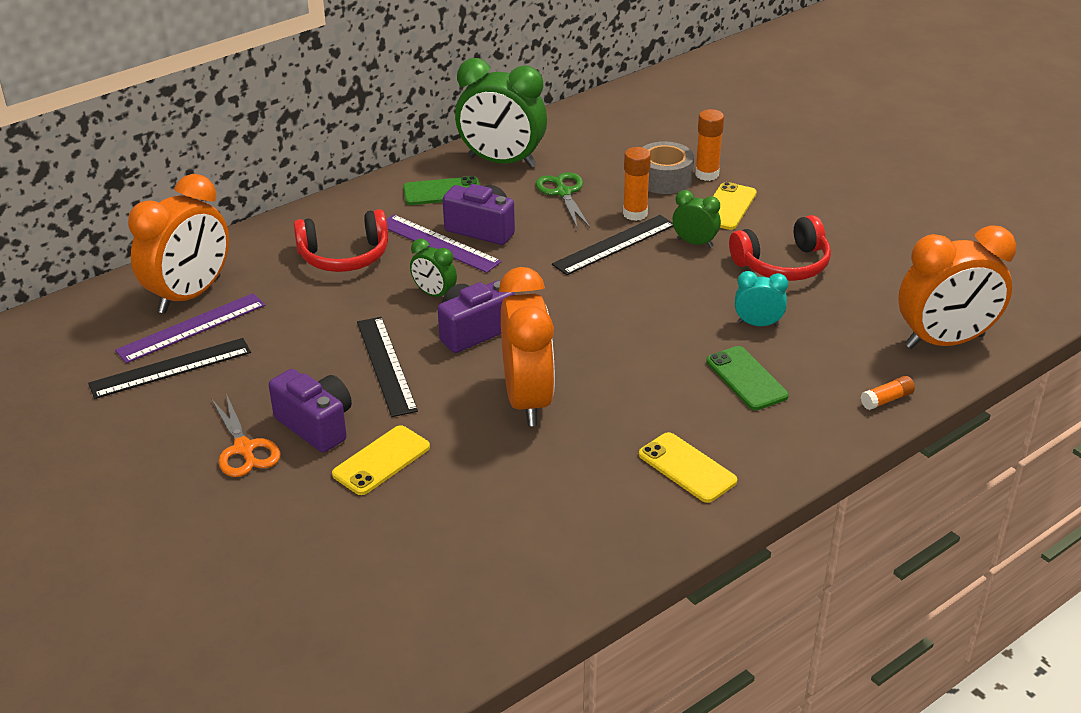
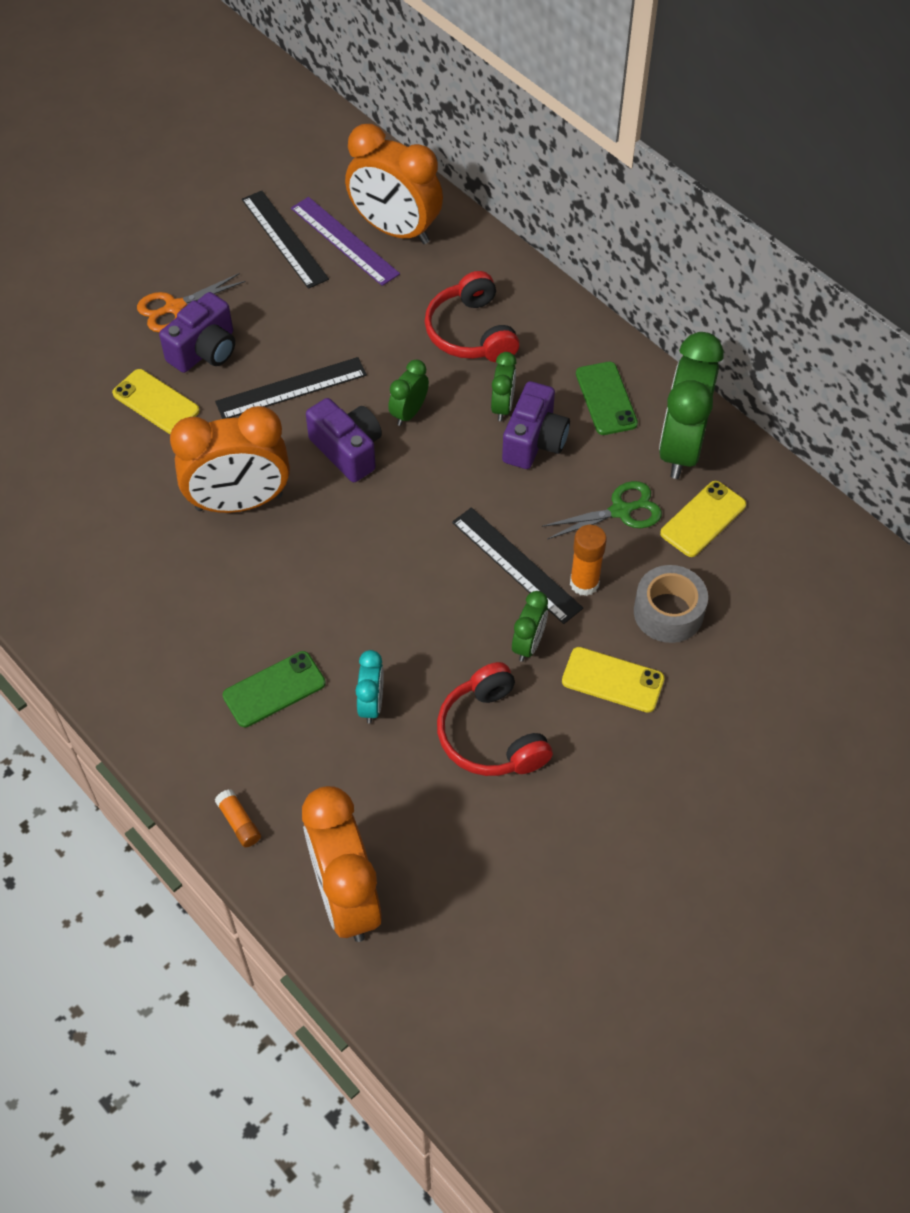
camera: 85 degrees right, 20 degrees up
purple ruler [386,215,502,273] -> green clock [491,352,516,421]
yellow phone [639,432,737,503] -> yellow phone moved to [660,481,746,557]
orange glue stick [695,109,724,181] -> none

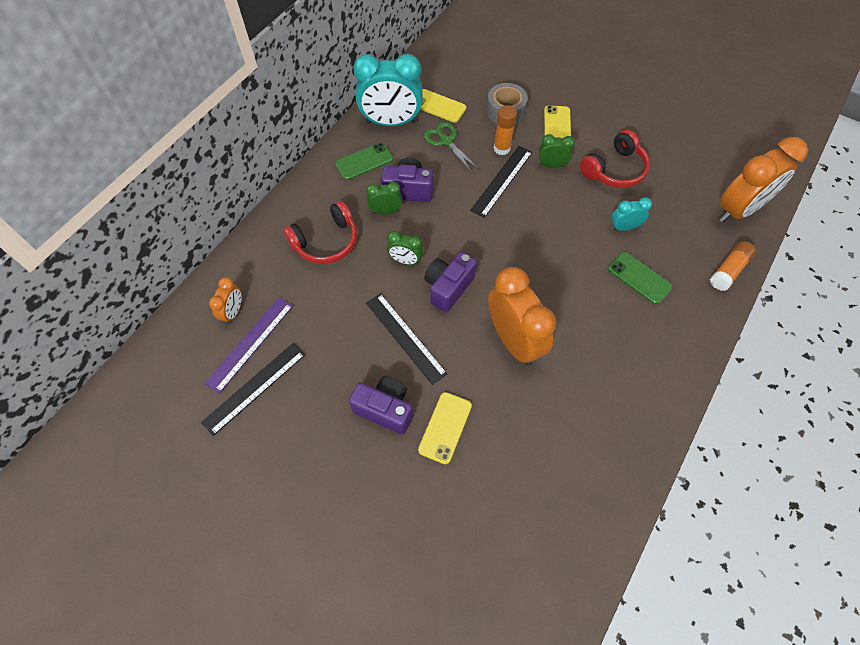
camera: 105 degrees left, 5 degrees up
orange scissors [137,273,245,332] -> none
orange glue stick [215,789,261,847] -> orange glue stick [710,241,756,291], size x1.57
orange clock [345,124,443,244] -> orange clock [209,277,242,324], size x0.48
green clock [659,332,724,479] -> turquoise clock [353,54,423,126]

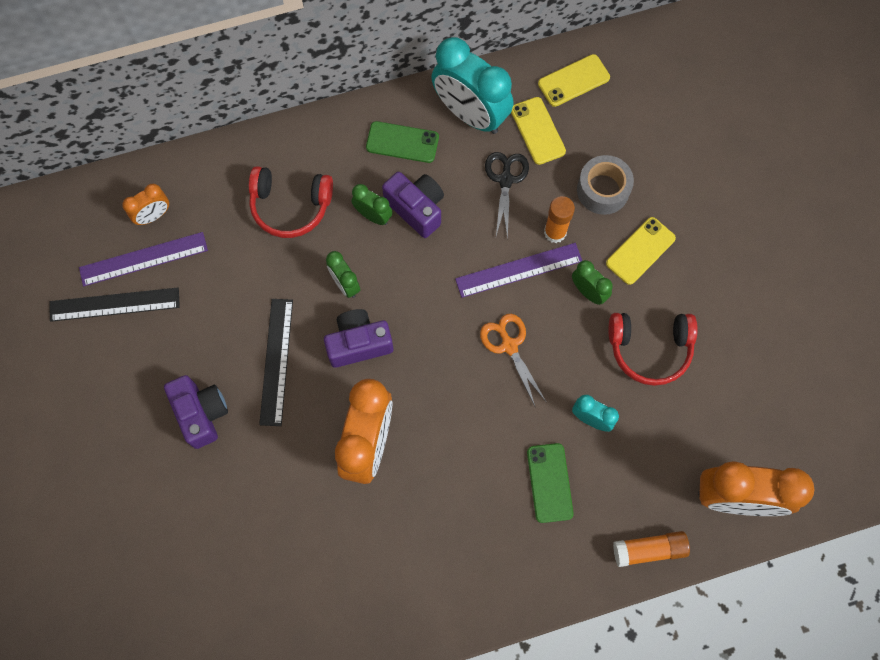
camera: 40 degrees right, 10 degrees up
yellow phone [418,392,472,464] -> yellow phone moved to [538,54,610,107]
green scissors [424,122,480,173] -> black scissors [485,152,529,240]
black ruler [470,146,532,218] -> purple ruler [455,243,582,298]
none -> orange scissors [480,314,546,406]

